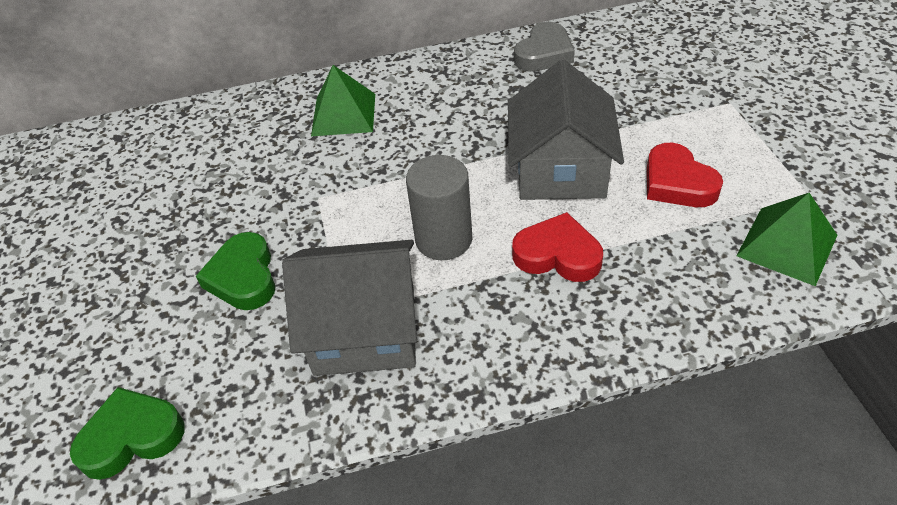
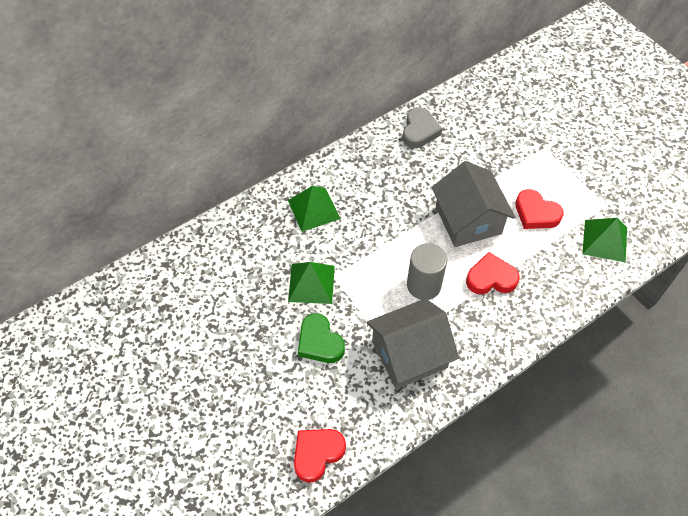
camera: 25 degrees left, 10 degrees up
green heart [70,387,185,480] -> red heart [294,429,346,483]
none -> green pyramid [288,262,335,304]

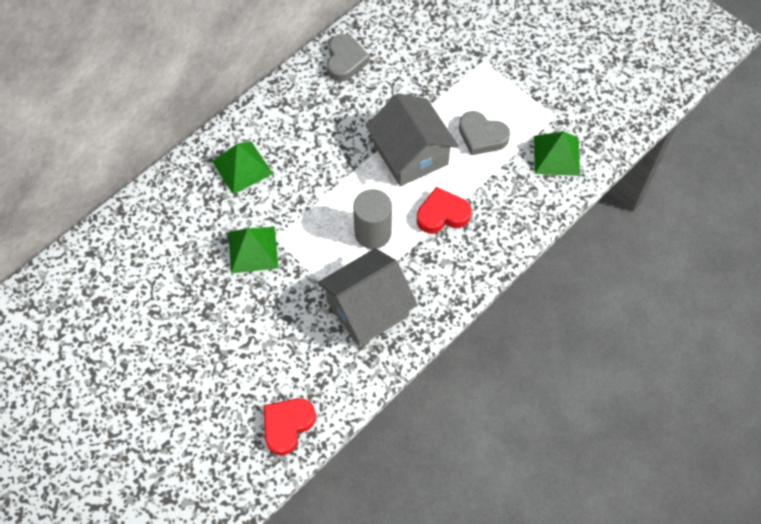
camera: 10 degrees left, 5 degrees up
green heart [298,313,345,363] -> none
red heart [515,189,564,229] -> grey heart [459,111,510,155]

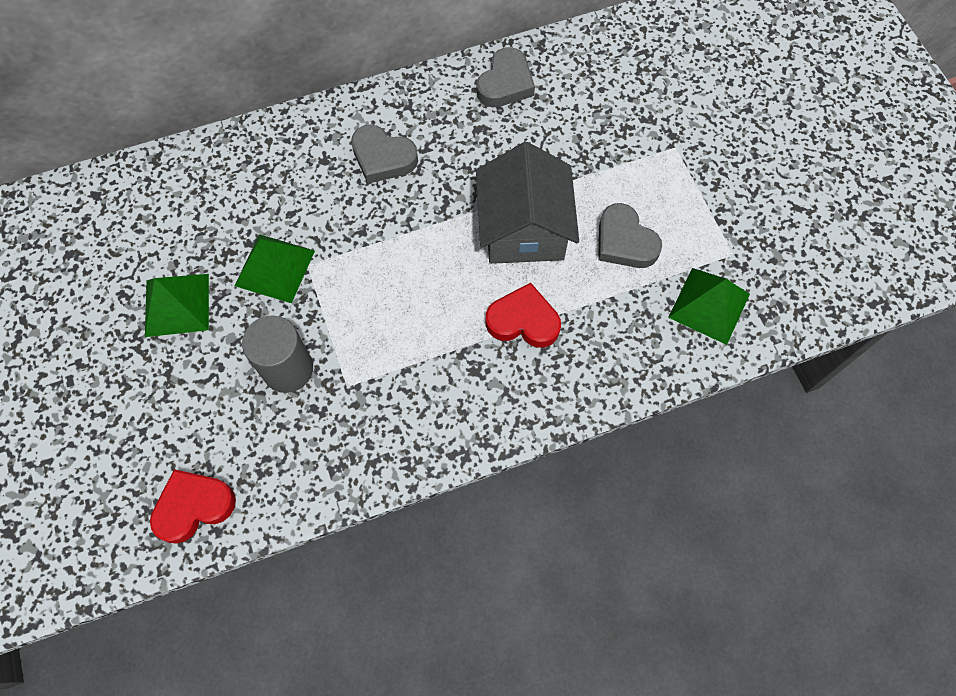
camera: 25 degrees right, 5 degrees up
green pyramid [212,141,273,195] -> green pyramid moved to [145,274,209,337]
grey house [318,248,418,347] -> none
grey cylinder [353,189,392,249] -> grey cylinder moved to [242,316,313,393]
none -> grey heart [351,125,418,184]

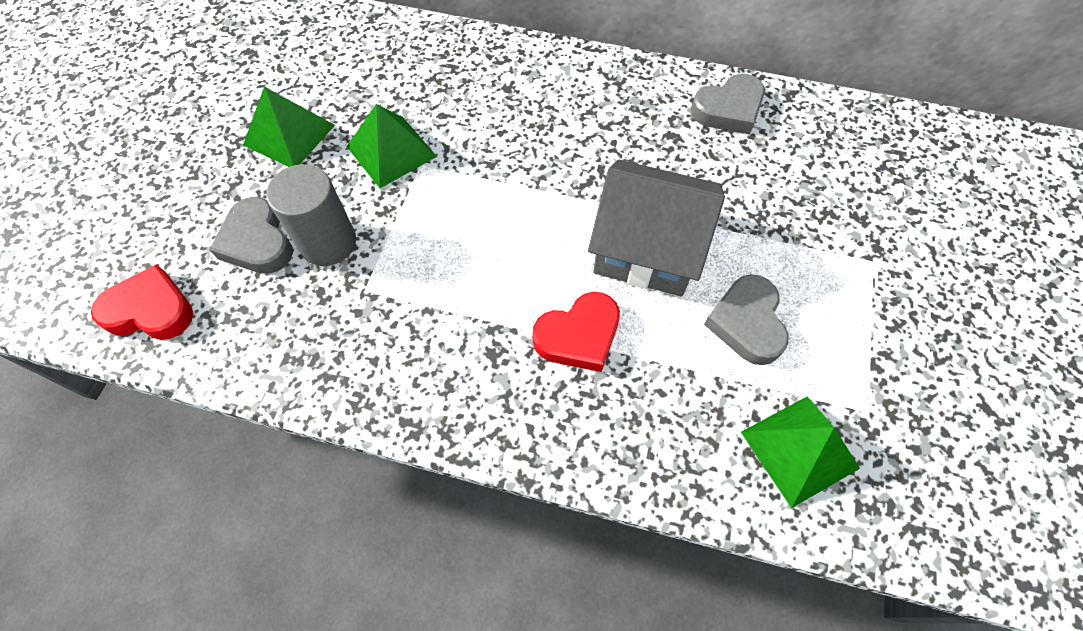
camera: 35 degrees right, 5 degrees down
grey heart [351,125,418,184] -> grey heart moved to [209,197,293,274]
grey house [476,142,579,264] -> grey house turned 75 degrees clockwise [588,159,725,296]
red heart [486,283,561,348] -> red heart turned 105 degrees clockwise [532,292,620,372]

